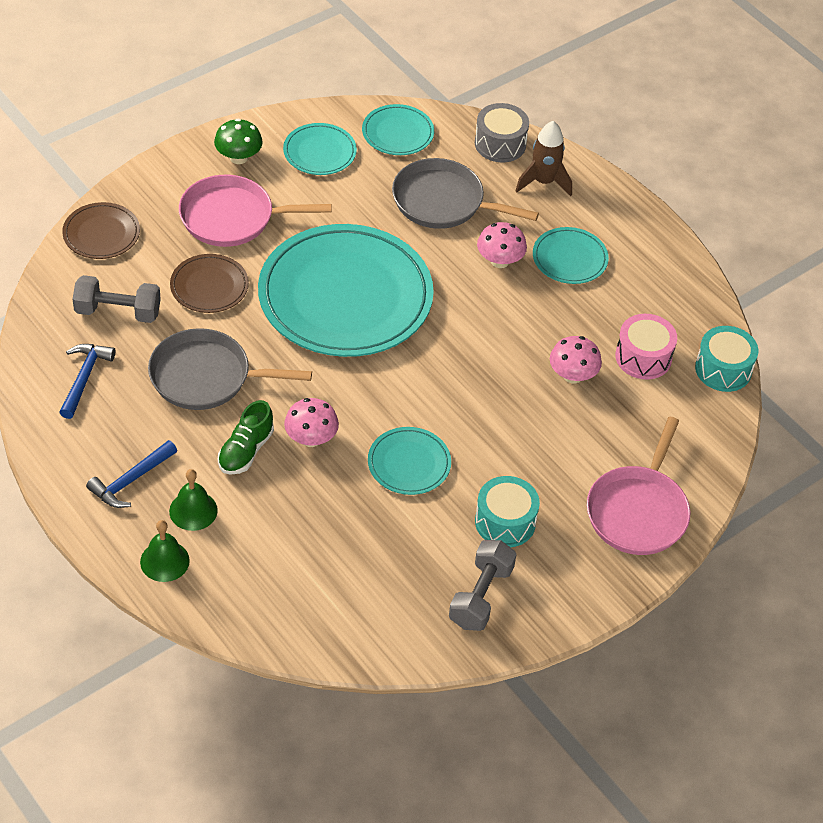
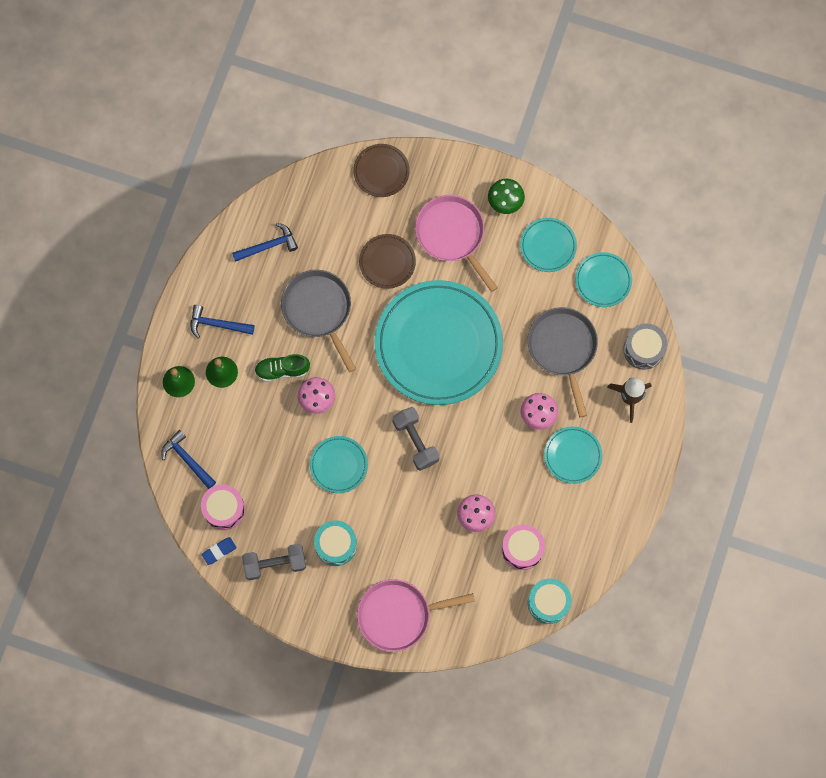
camera: 60 degrees right, 25 degrees up
grey dumbbell [73,275,161,323] -> grey dumbbell moved to [392,407,440,471]
none -> blue hammer [161,430,216,489]
none -> pink drum [201,484,245,530]
none -> blue eraser [201,537,237,565]

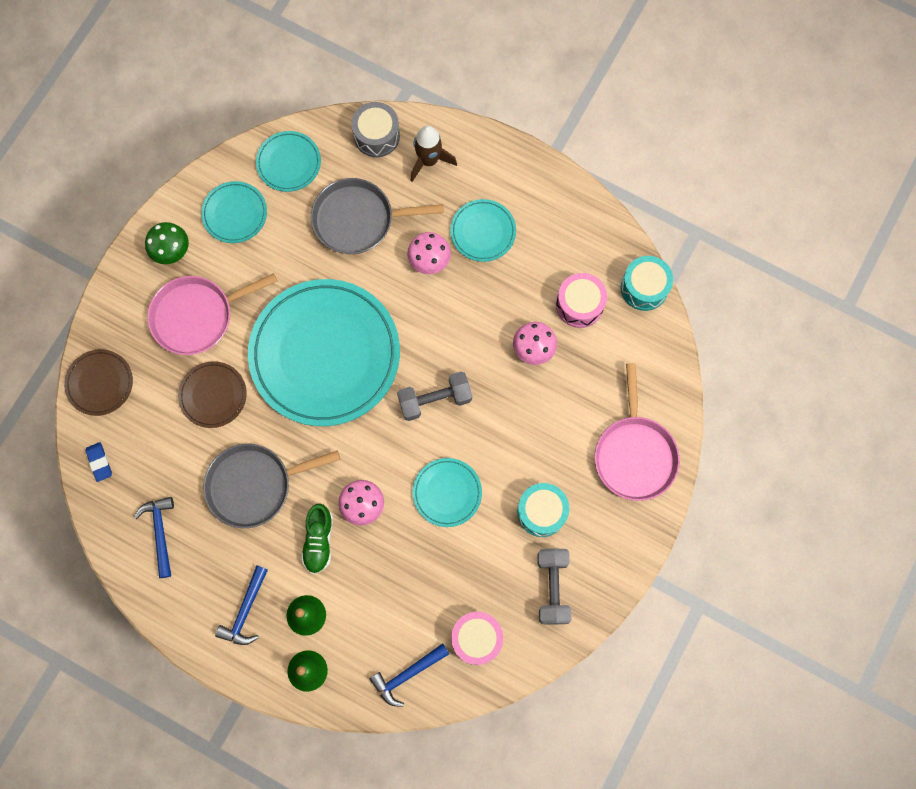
camera: 80 degrees left, 0 degrees up
blue eraser [201,537,237,565] -> blue eraser moved to [86,442,112,482]

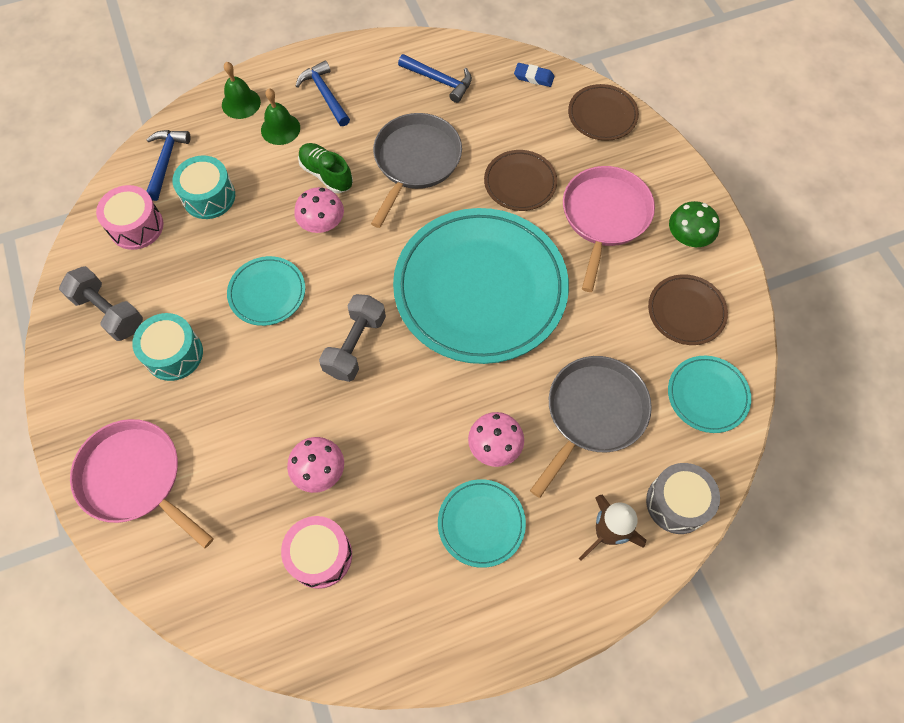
camera: 130 degrees right, 10 degrees down
turquoise plate [201,181,267,243] -> brown plate [648,274,728,345]
turquoise drum [621,256,673,311] -> turquoise drum moved to [172,155,235,219]

